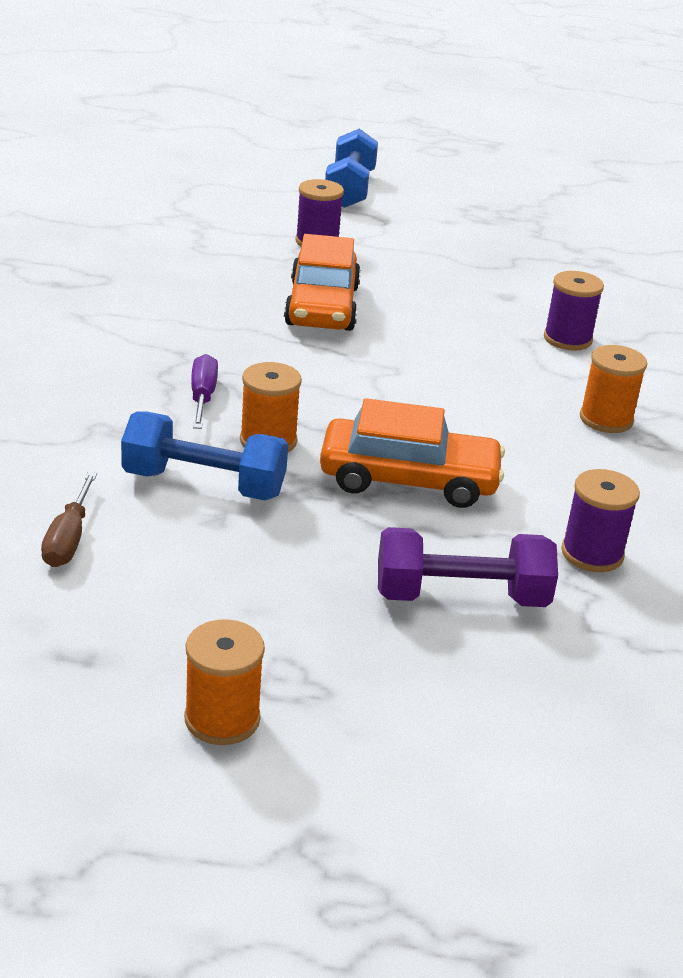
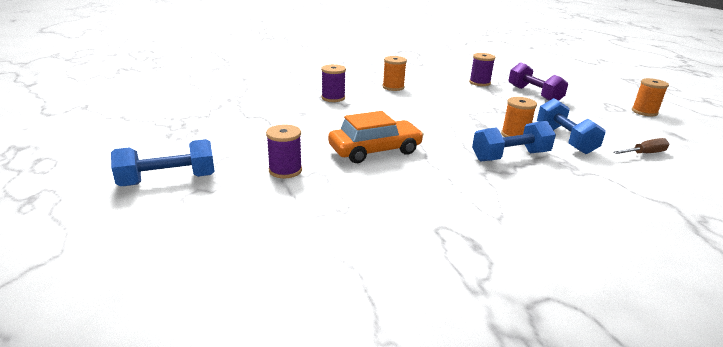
camera: 115 degrees left, 5 degrees down
purple screwdriver [191,354,218,429] -> blue dumbbell [472,121,556,161]
orange car [320,398,505,508] -> none

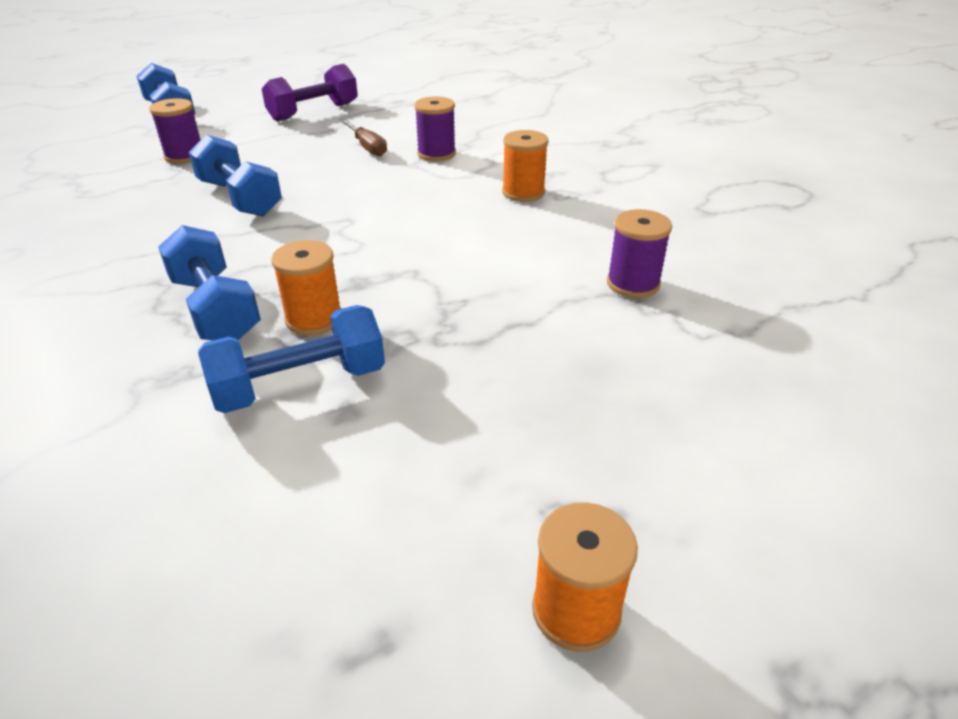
camera: 80 degrees right, 10 degrees up
orange car [328,111,424,163] -> blue dumbbell [188,134,282,217]
purple dumbbell [509,62,568,101] -> purple dumbbell moved to [262,64,358,122]
brown screwdriver [613,138,669,154] -> brown screwdriver moved to [342,120,387,156]

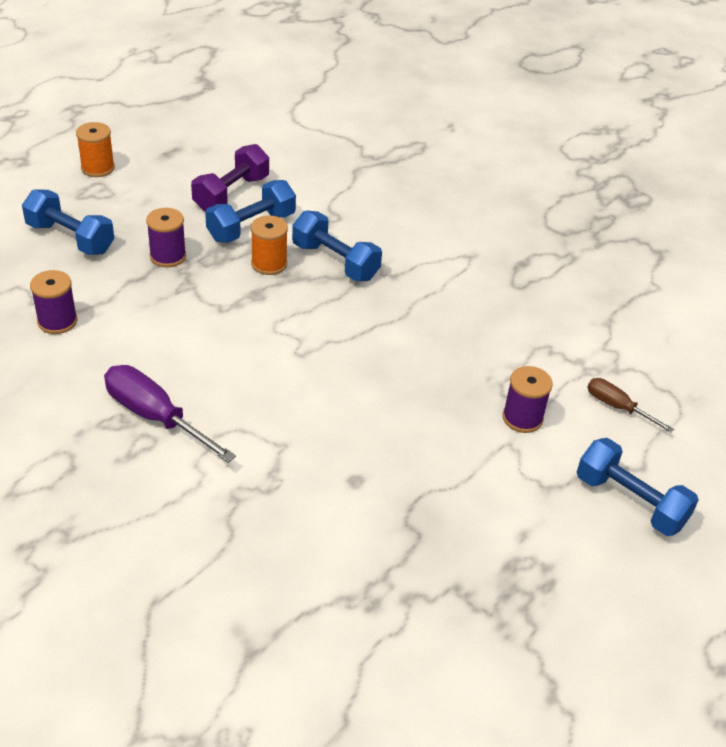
camera: 160 degrees right, 5 degrees up
blue dumbbell [188,134,282,217] -> blue dumbbell moved to [22,189,114,255]
purple dumbbell [262,64,358,122] -> purple dumbbell moved to [191,144,269,212]
brown screwdriver [342,120,387,156] -> brown screwdriver moved to [587,378,674,433]
purple spool [414,96,456,161] -> purple spool moved to [146,208,186,267]
orange spool [502,130,549,202] -> purple screwdriver [104,365,236,463]

